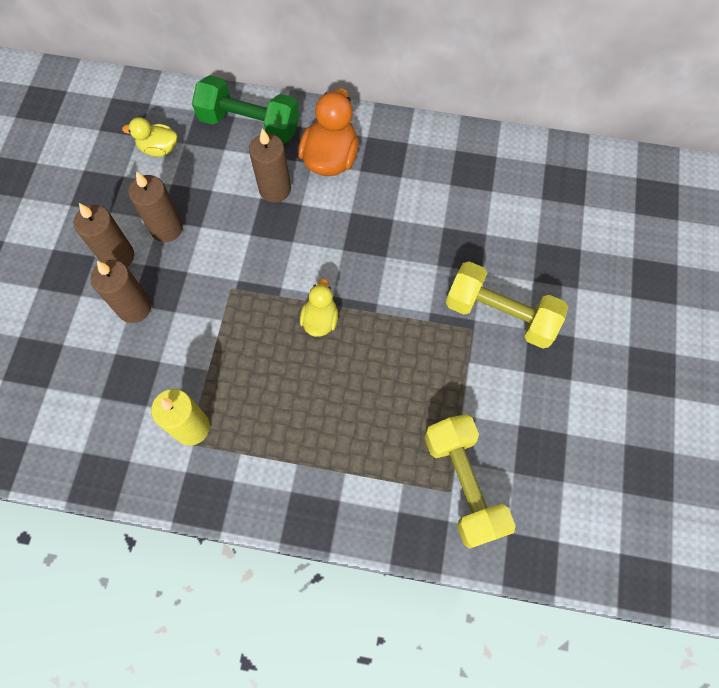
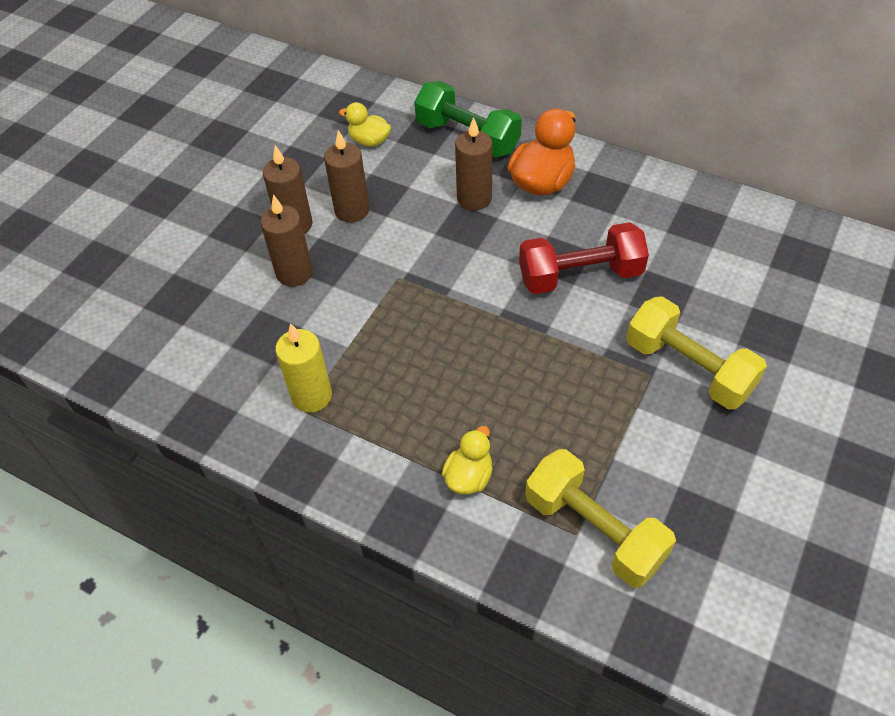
camera: 20 degrees right, 15 degrees down
yellow duck [300,278,338,337] -> yellow duck moved to [442,426,493,495]
yellow dumbbell [424,414,516,549] -> yellow dumbbell turned 45 degrees counterclockwise [525,449,676,588]
none -> red dumbbell [519,222,649,294]

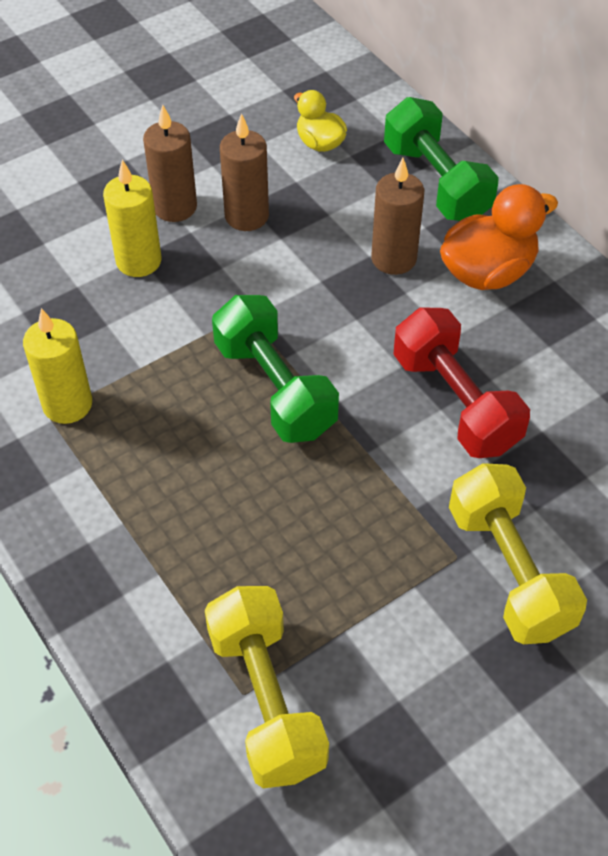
camera: 25 degrees right, 0 degrees up
brown candle [260,194,313,286] -> yellow candle [103,160,162,277]
yellow duck [442,426,493,495] -> none
red dumbbell [519,222,649,294] -> red dumbbell turned 45 degrees clockwise [393,307,530,458]
none -> green dumbbell [212,295,339,443]

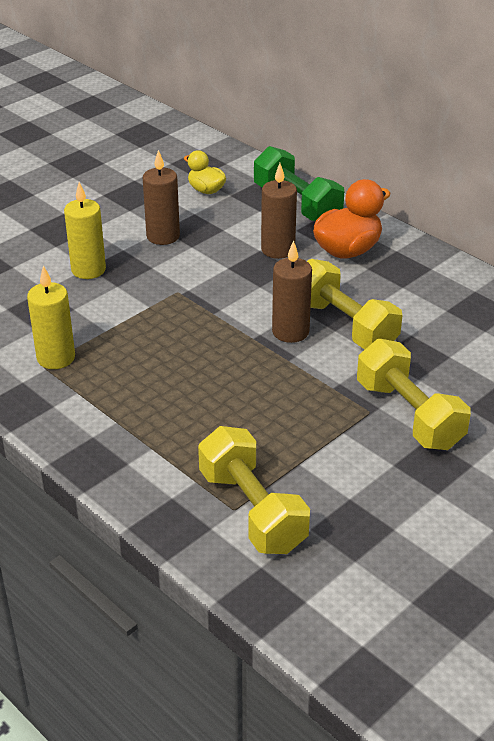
camera: 10 degrees left, 15 degrees down
brown candle [143,104,197,222] -> brown candle moved to [272,240,312,343]
green dumbbell [212,295,339,443] -> none
red dumbbell [393,307,530,458] -> yellow dumbbell [307,259,402,350]

